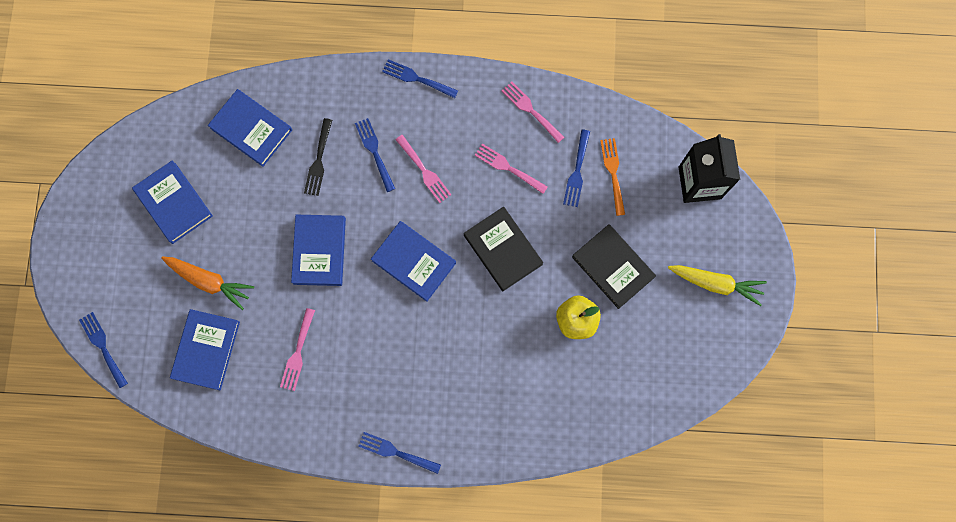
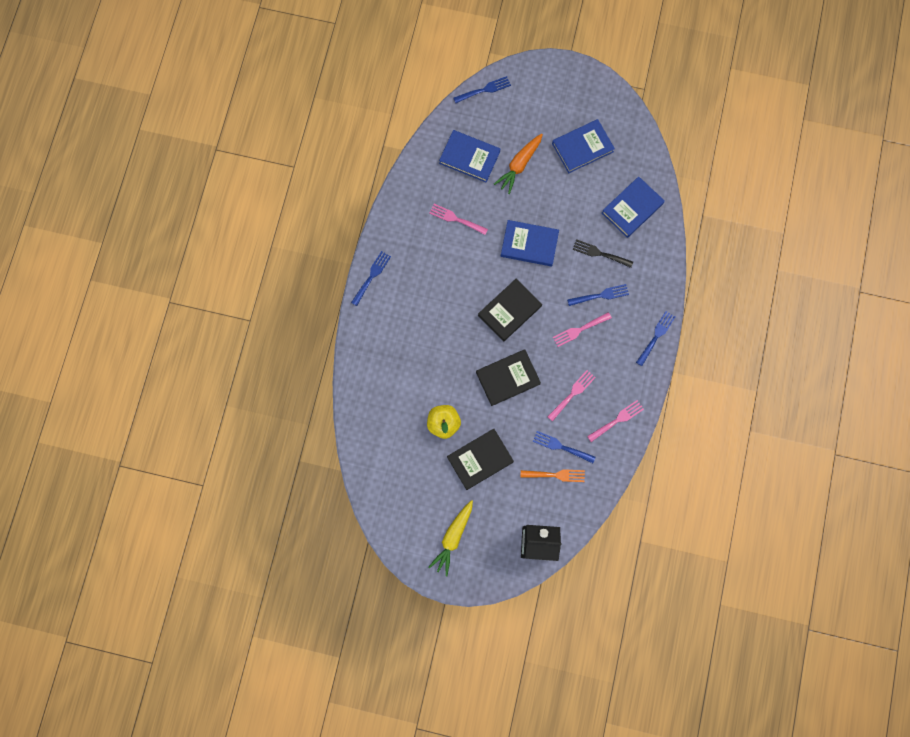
camera: 100 degrees right, 0 degrees up
blue book [371,221,456,302] -> black book [478,278,542,342]

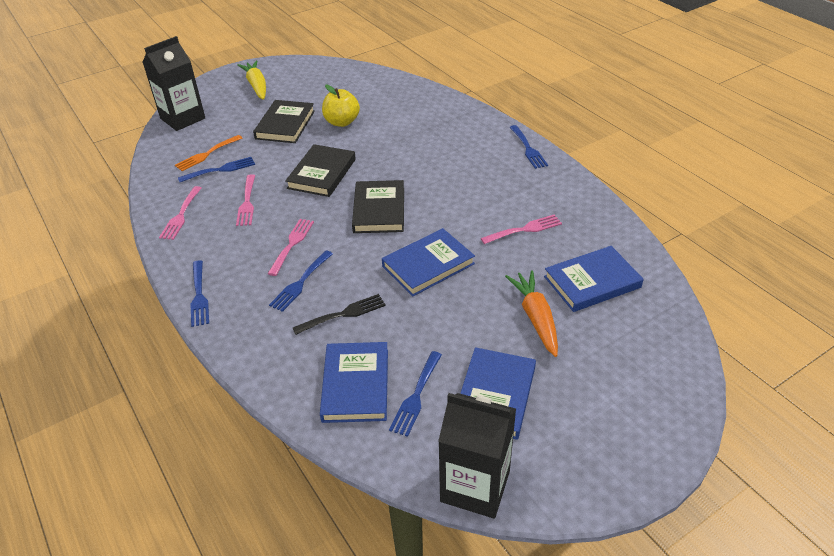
camera: 135 degrees right, 35 degrees down
blue fork [453,76,511,103] -> blue fork moved to [389,351,442,437]
none -> black carton [438,393,516,519]

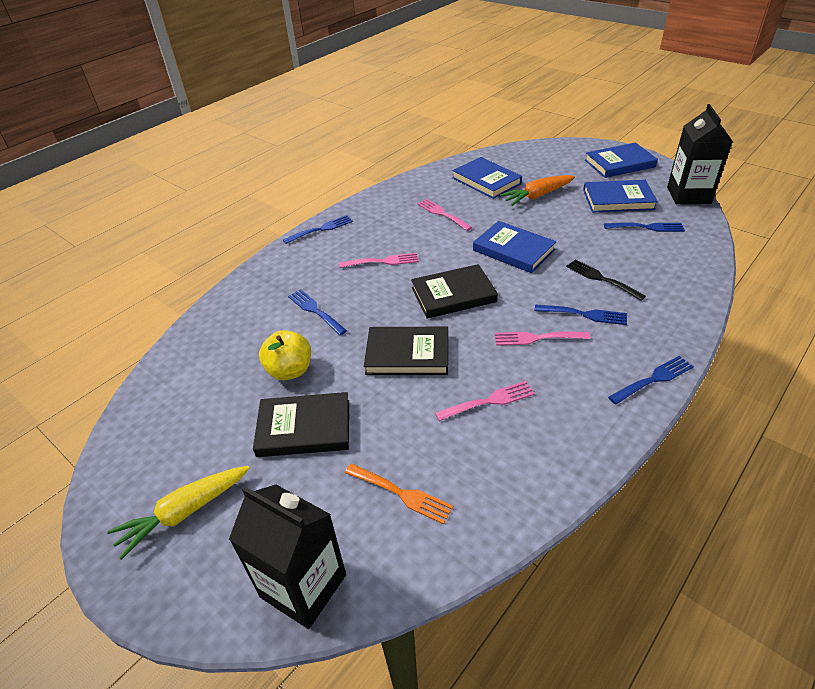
camera: 105 degrees left, 0 degrees up
pink fork [159,186,201,240] -> pink fork moved to [339,253,419,268]
blue fork [178,157,255,182] -> blue fork moved to [288,289,347,335]
blue book [320,342,388,423] -> blue book moved to [585,143,658,178]

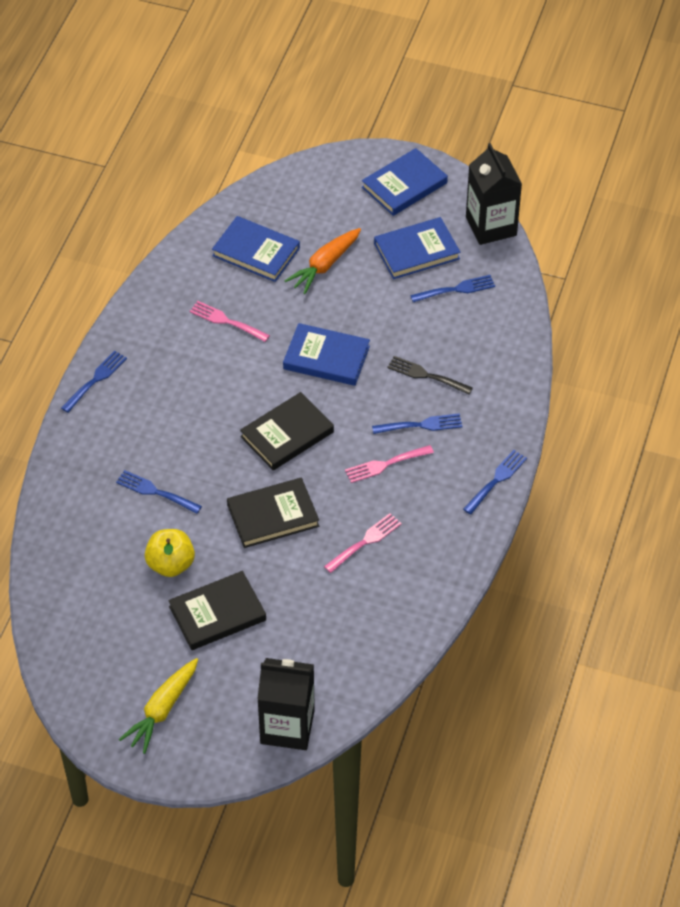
camera: 25 degrees left, 10 degrees up
pink fork [339,253,419,268] -> none
orange fork [345,463,453,524] -> none

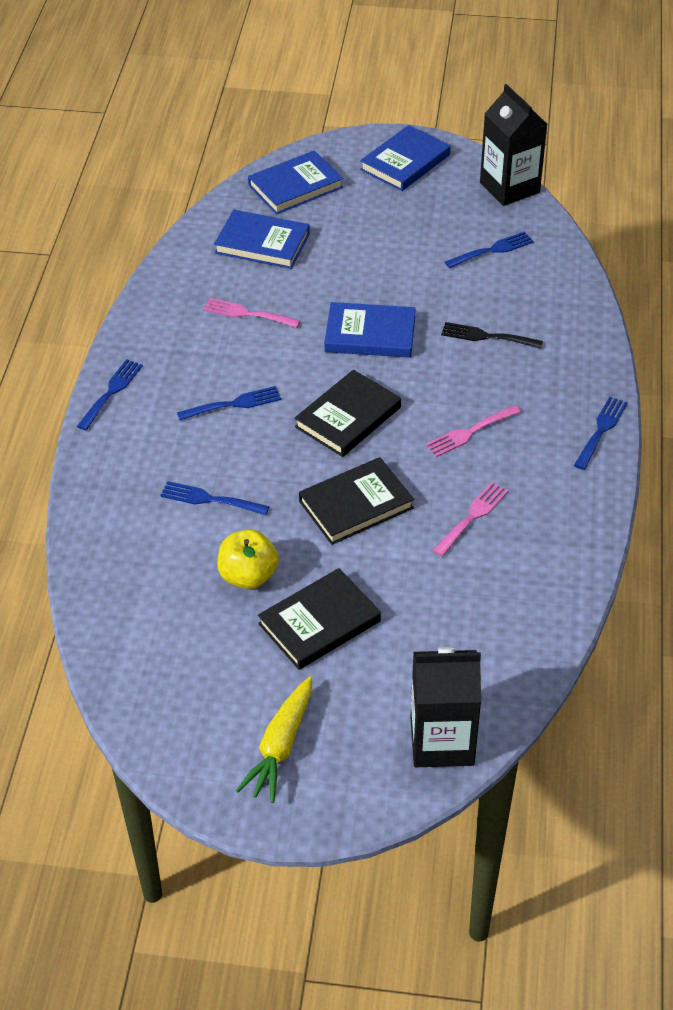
camera: 10 degrees left, 5 degrees down
orange carrot [284,228,361,294] -> none
blue fork [372,413,462,434] -> blue fork moved to [177,386,281,420]
blue book [374,217,460,279] -> blue book moved to [248,150,343,214]

